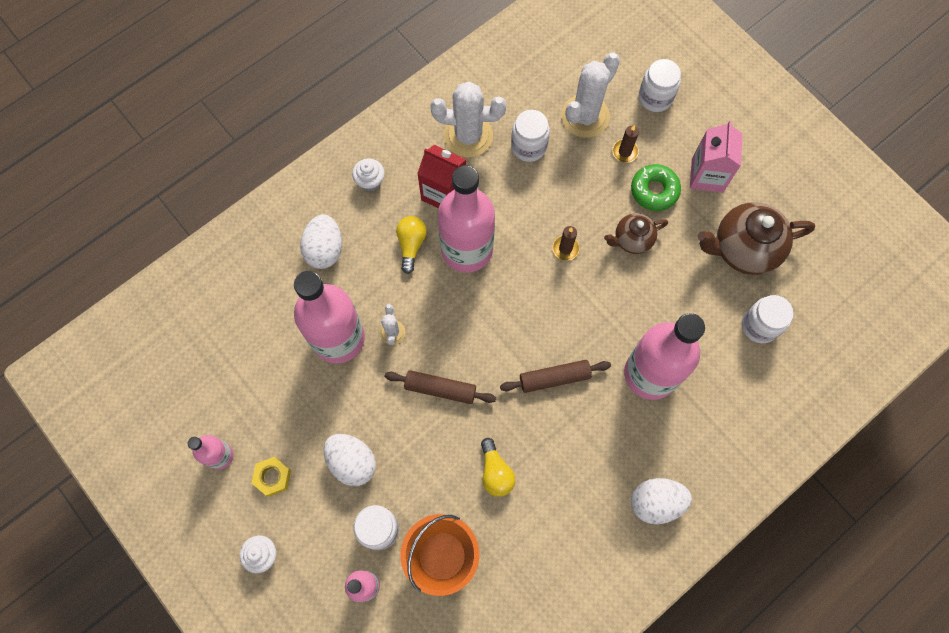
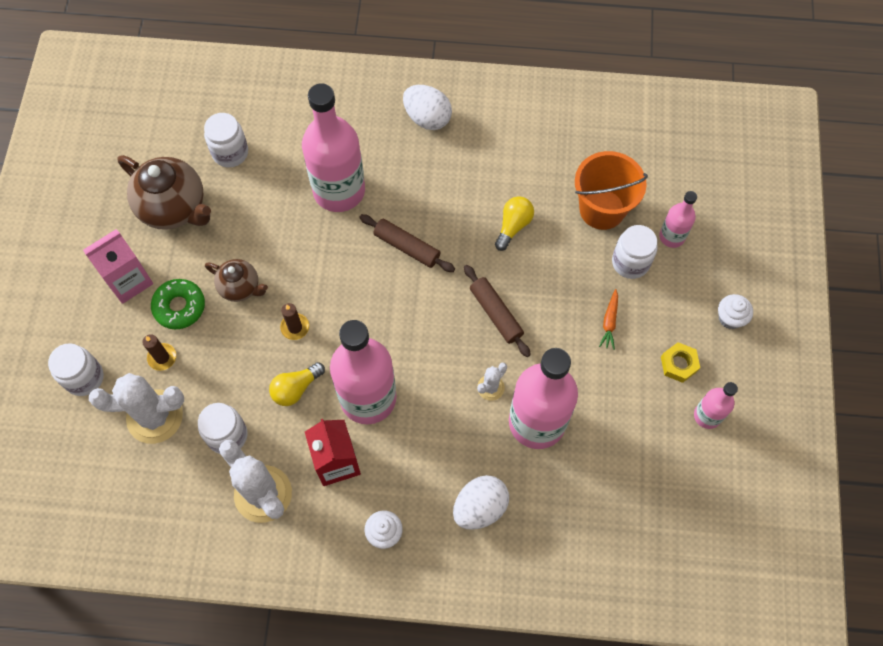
camera: 135 degrees left, 5 degrees down
white egg [324,434,376,486] -> orange carrot [599,289,618,350]
yellow light bulb [396,216,427,274] -> yellow light bulb moved to [269,362,325,406]

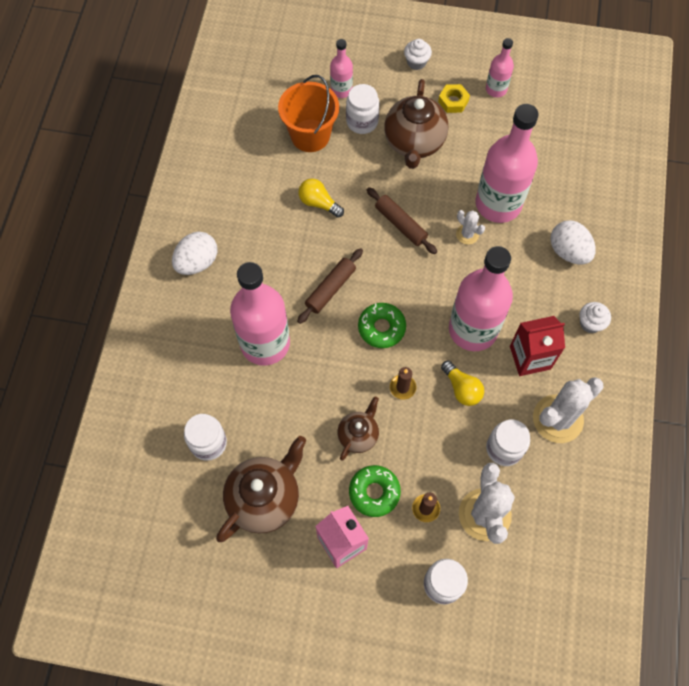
camera: 85 degrees left, 0 degrees up
brown rolling pin [464,265,531,357] -> brown rolling pin turned 75 degrees clockwise [367,187,437,254]
orange carrot [599,289,618,350] -> brown teapot [384,79,448,169]
none -> green donut [358,303,406,348]

